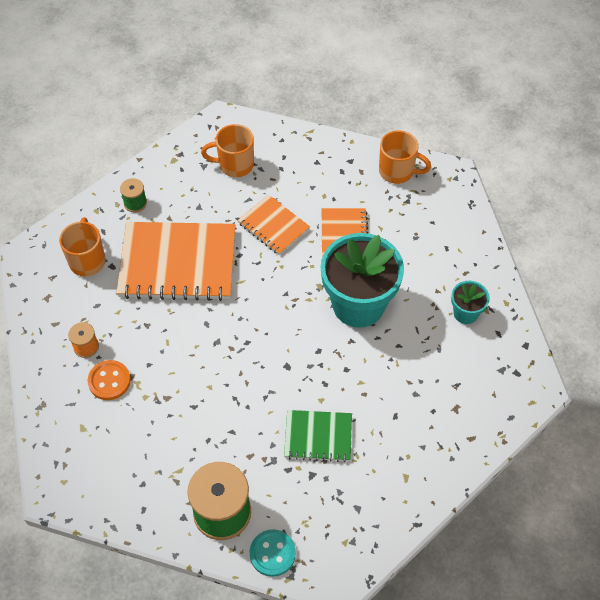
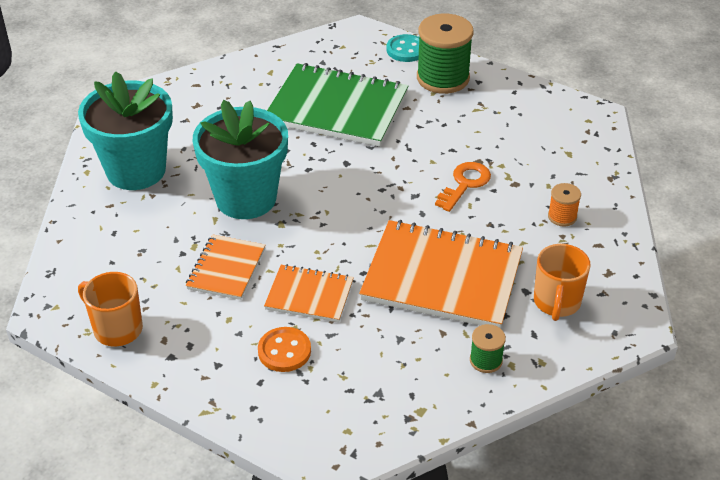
camera: 165 degrees left, 15 degrees down
orange button [88,360,131,400] -> orange button moved to [258,327,311,372]
orange mug [201,124,254,177] -> none
orange notebook [238,194,310,255] -> orange notebook turned 45 degrees counterclockwise [264,264,354,322]
green notebook [284,410,352,462] -> green notebook [267,63,409,147], size x1.87
turquoise flower pot [451,281,490,324] -> turquoise flower pot [78,71,173,190], size x2.14
none -> orange key [435,162,491,212]

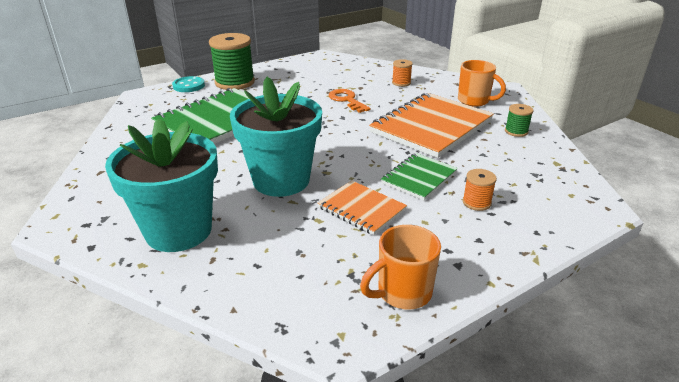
camera: 65 degrees left, 10 degrees down
orange button [258,327,311,372] -> orange spool [462,169,497,211]
orange notebook [264,264,354,322] -> green notebook [381,153,458,200]

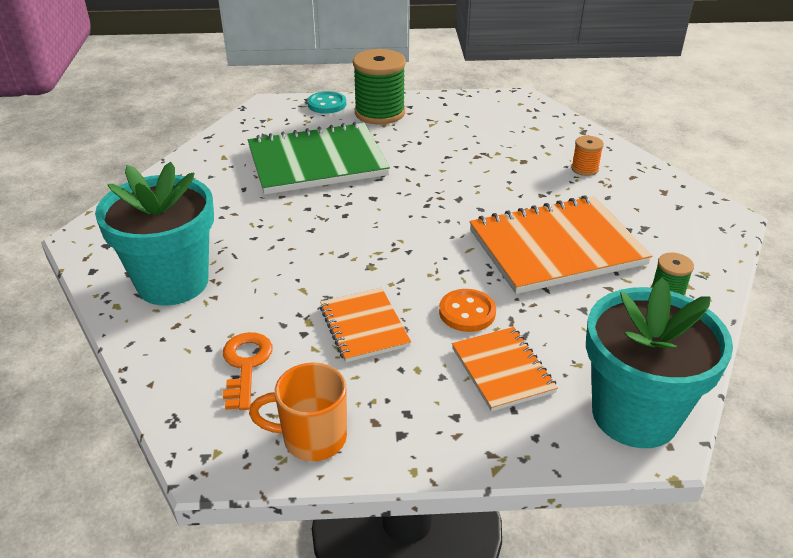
camera: 30 degrees right, 5 degrees up
turquoise flower pot [230,77,322,197] -> turquoise flower pot moved to [586,278,733,448]
orange key [329,89,370,113] -> orange key moved to [223,332,272,410]
green notebook [381,153,458,200] -> orange button [439,289,496,332]
orange mug [458,60,506,107] -> none
orange spool [462,169,497,211] -> orange notebook [452,327,558,411]

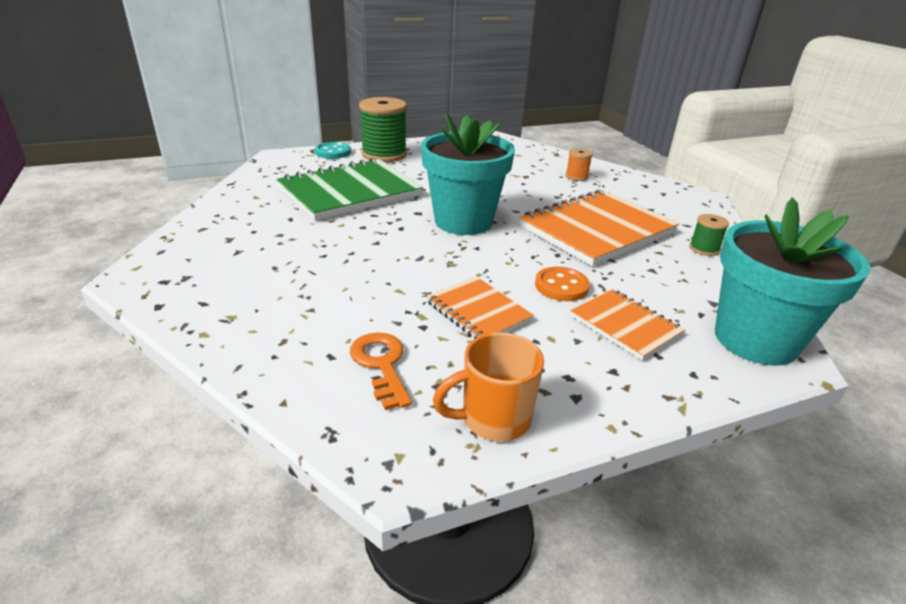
camera: 20 degrees left, 5 degrees down
turquoise flower pot [95,162,214,306] -> turquoise flower pot moved to [421,113,515,235]

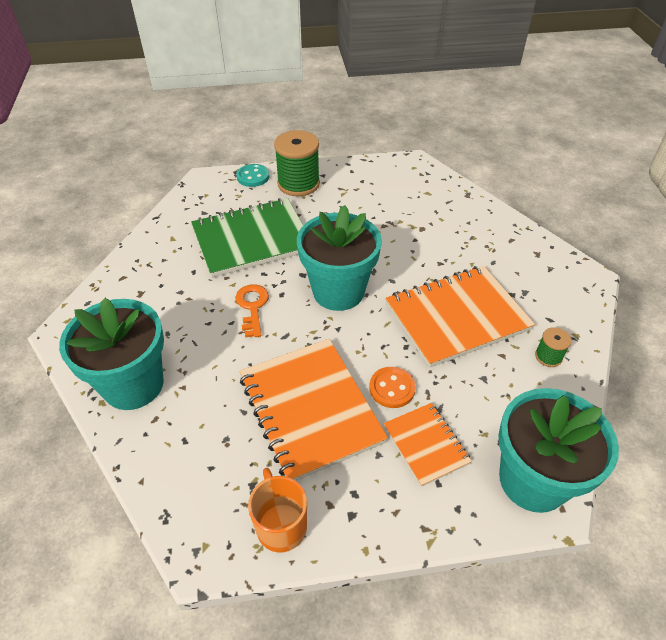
camera: 15 degrees right, 15 degrees up
orange key [350,332,412,410] -> orange key moved to [235,284,269,338]
orange notebook [426,277,534,339] -> orange notebook [240,339,388,481], size x1.87
orange mug [433,332,544,441] -> orange mug turned 75 degrees clockwise [248,468,307,552]
orange spool [566,148,593,181] -> none
none -> turquoise flower pot [59,298,164,410]

